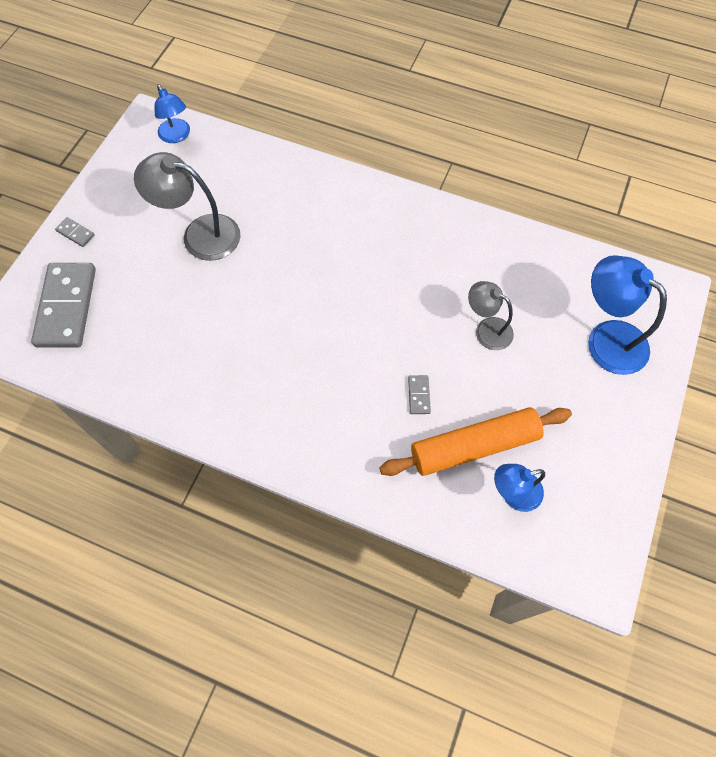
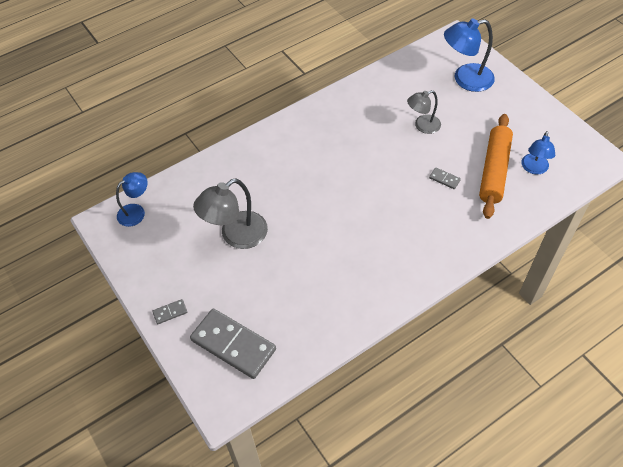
camera: 55 degrees left, 10 degrees down
blue lamp [154,84,190,143] -> blue lamp turned 45 degrees counterclockwise [116,172,148,227]

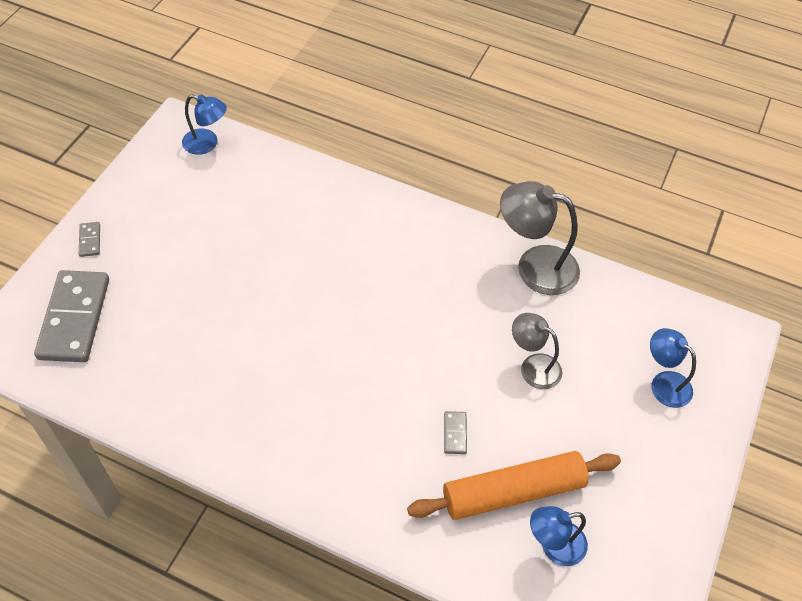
camera: 55 degrees right, 0 degrees up
grey domino [152,299,187,324] -> grey domino turned 45 degrees clockwise [79,222,100,257]
grey lamp [193,178,268,249] -> grey lamp moved to [500,181,580,295]
blue lamp [444,18,495,92] -> blue lamp [650,328,696,408], size x0.62

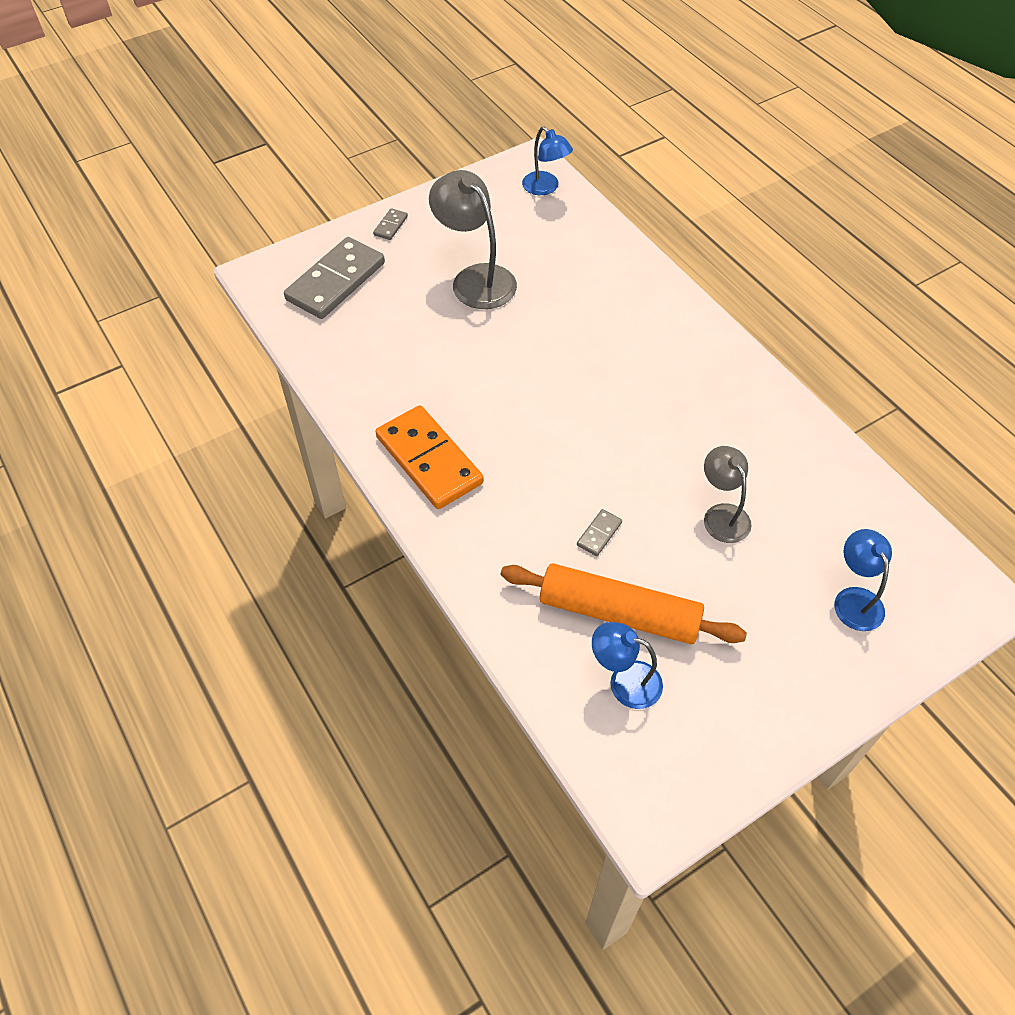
camera: 35 degrees right, 0 degrees up
grey lamp [500,181,580,295] -> grey lamp moved to [429,170,517,309]
none -> orange domino [375,405,484,509]

